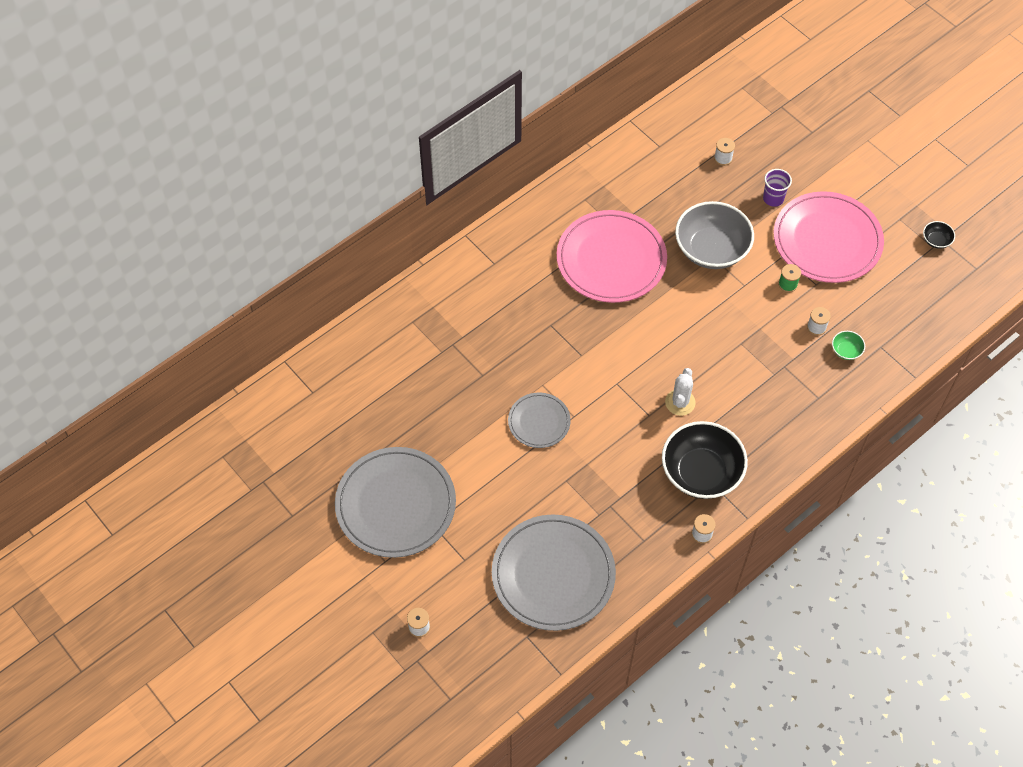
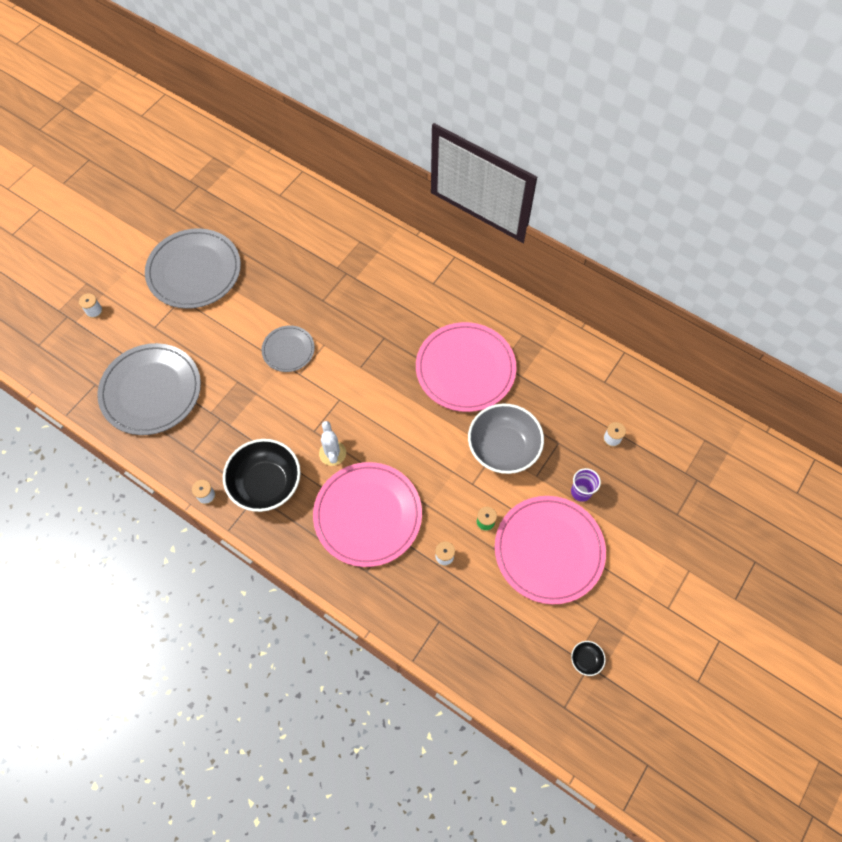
camera: 75 degrees right, 5 degrees up
white cactus [665,368,696,416] -> white cactus turned 75 degrees clockwise [319,421,346,466]
green bowl [832,331,865,360] -> none
none -> pink plate [313,462,422,567]

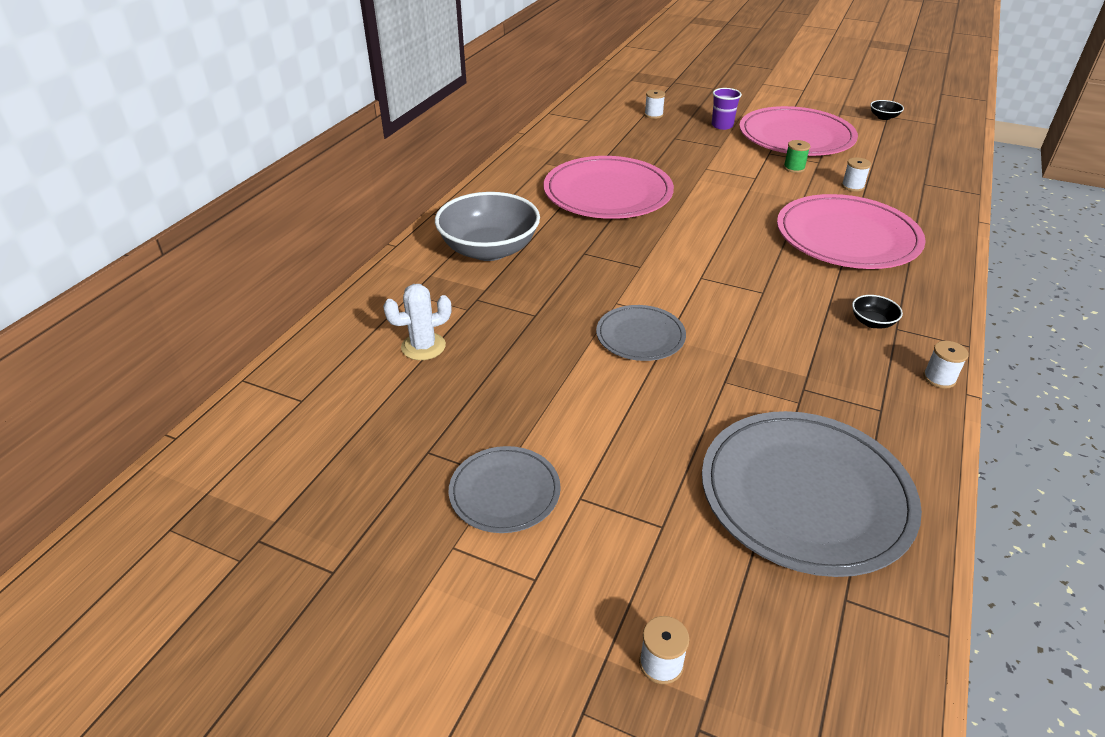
camera: 100 degrees left, 25 degrees down
grey plate [145,228,241,309] -> grey plate [448,446,561,533], size x0.53
black bowl [223,439,301,512] -> black bowl [852,295,903,329], size x0.41
white cactus [319,421,346,466] -> white cactus moved to [383,284,451,360]
grey bowl [468,404,544,474] -> grey bowl moved to [435,192,540,261]

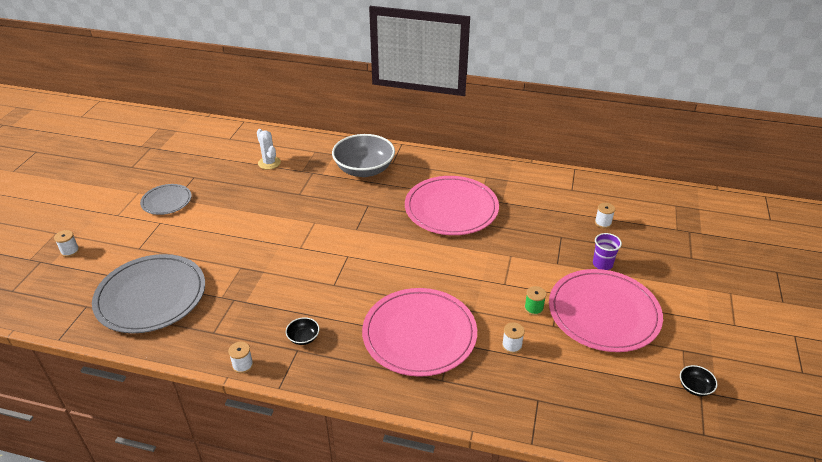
camera: 80 degrees right, 0 degrees up
grey plate [596,305,686,361] -> none

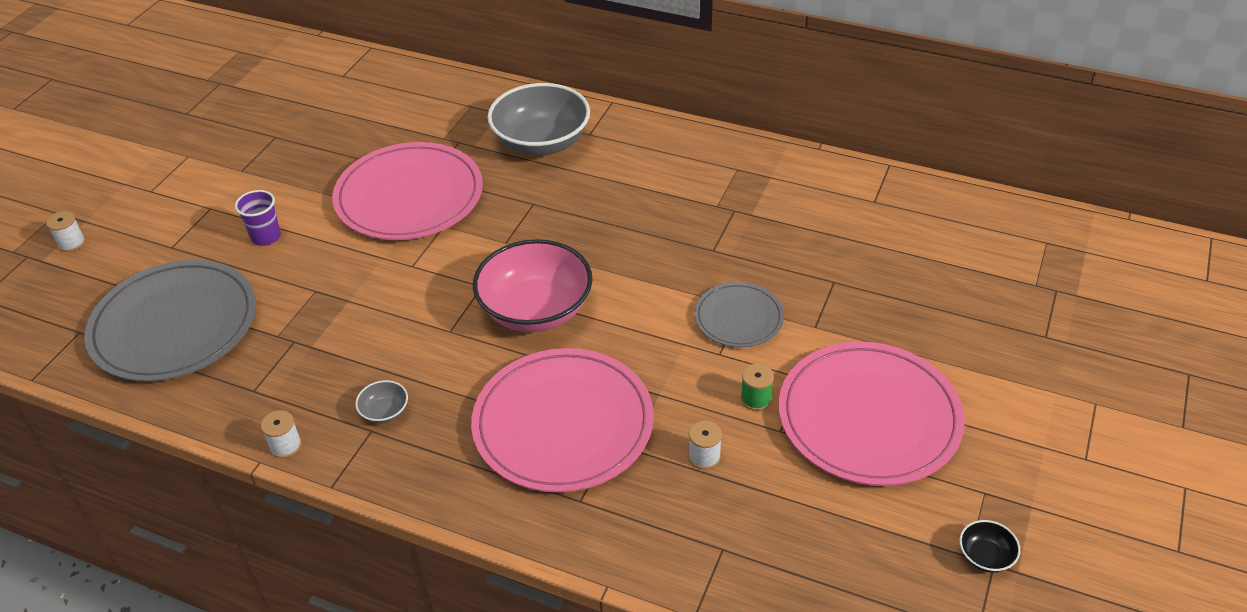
camera: 10 degrees right, 5 degrees up
grey plate [140,184,192,215] -> grey plate moved to [694,282,784,348]
white cactus [257,129,281,169] -> none
black bowl [286,317,319,345] -> grey bowl [355,380,408,424]
pink plate [405,176,499,235] -> pink plate moved to [332,142,483,240]
purple cup [593,233,622,270] -> purple cup moved to [235,190,281,246]
white spool [595,203,615,228] -> none
none -> pink bowl [473,239,593,332]

